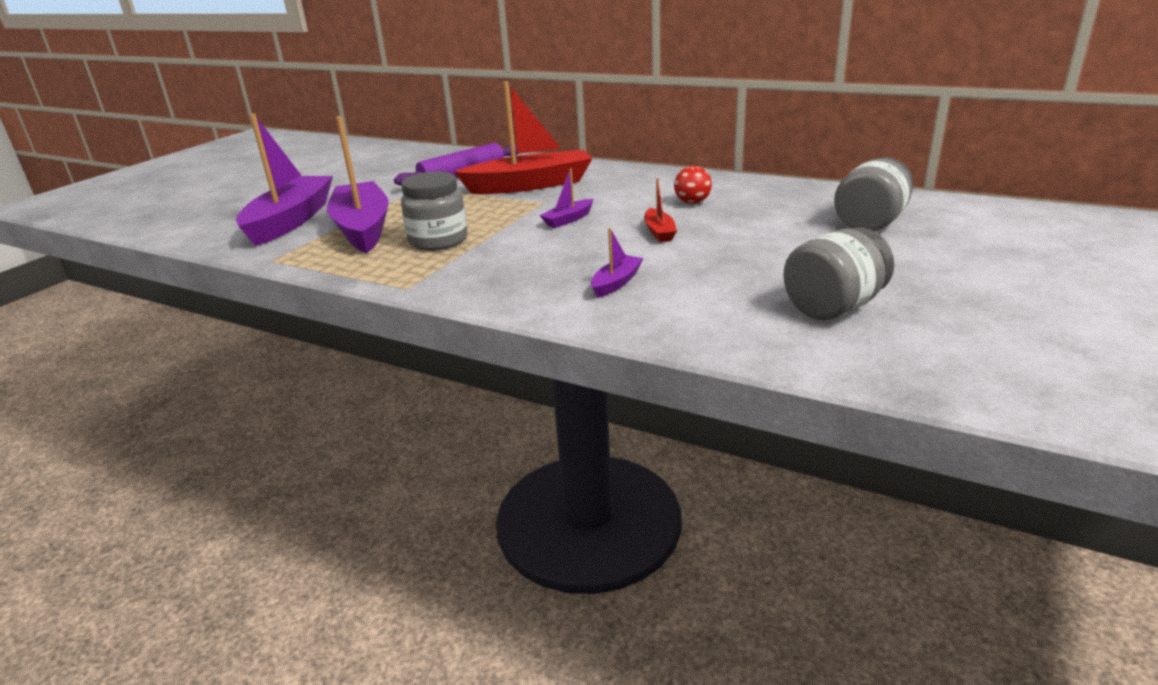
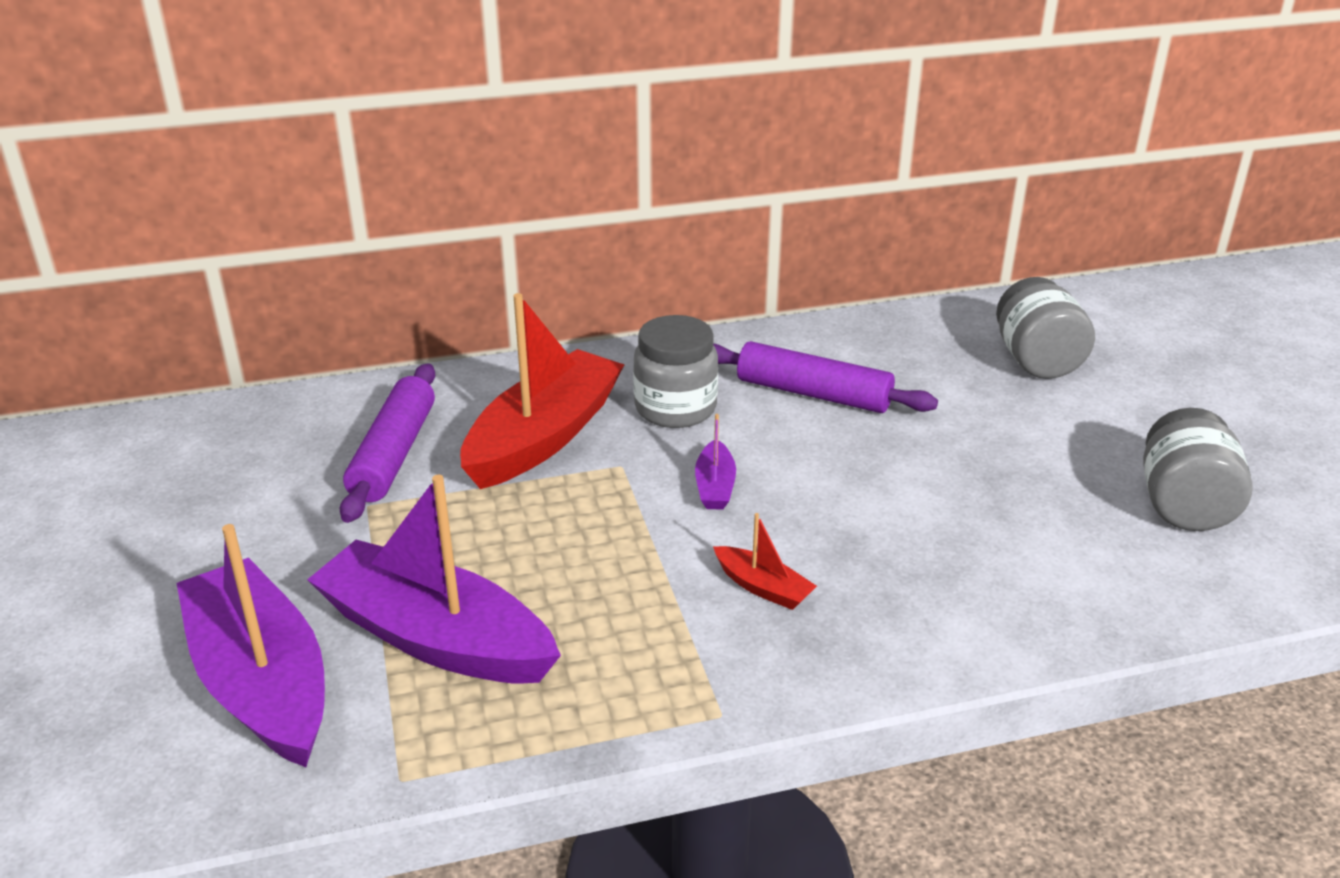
camera: 45 degrees left, 5 degrees up
grey jar [401,171,467,251] -> grey jar moved to [633,315,718,428]
purple boat [591,228,643,298] -> none
red boat [644,178,677,242] -> red boat moved to [713,513,817,610]
red ball [674,166,712,204] -> purple rolling pin [713,341,938,413]

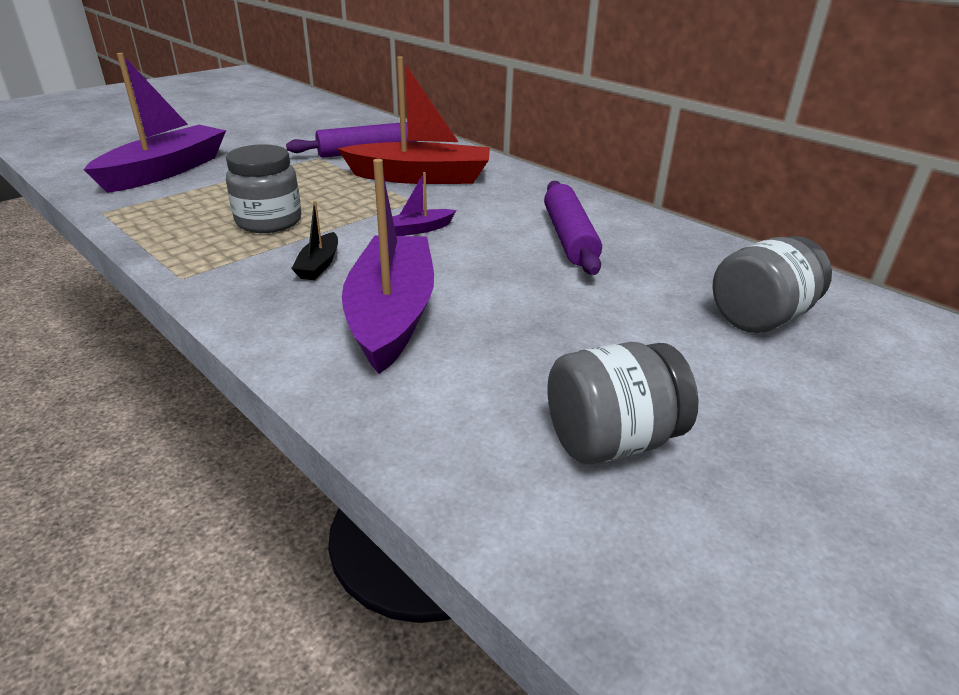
camera: 60 degrees right, 0 degrees up
purple boat [307,475,561,684] -> purple boat moved to [342,159,434,374]
grey jar [633,315,718,428] -> grey jar moved to [226,144,301,233]
red boat [713,513,817,610] -> black boat [291,201,338,280]

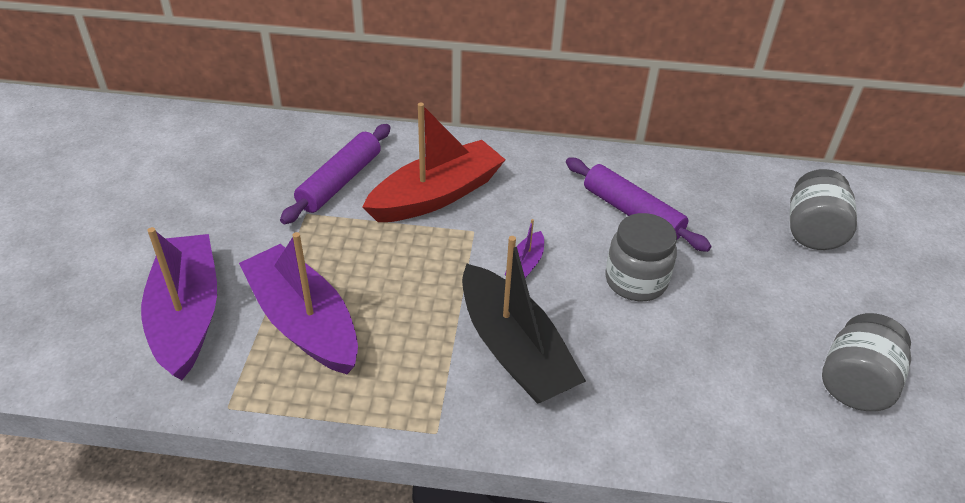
camera: 40 degrees left, 10 degrees up
grey jar [226,144,301,233] -> grey jar moved to [605,213,677,301]
black boat [291,201,338,280] -> black boat [462,236,586,404], size x2.29
purple boat [342,159,434,374] -> purple boat moved to [239,232,358,374]

